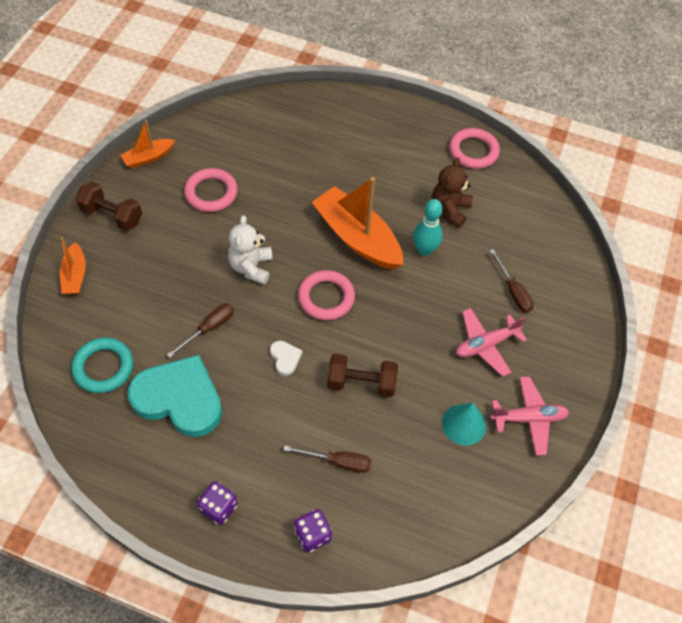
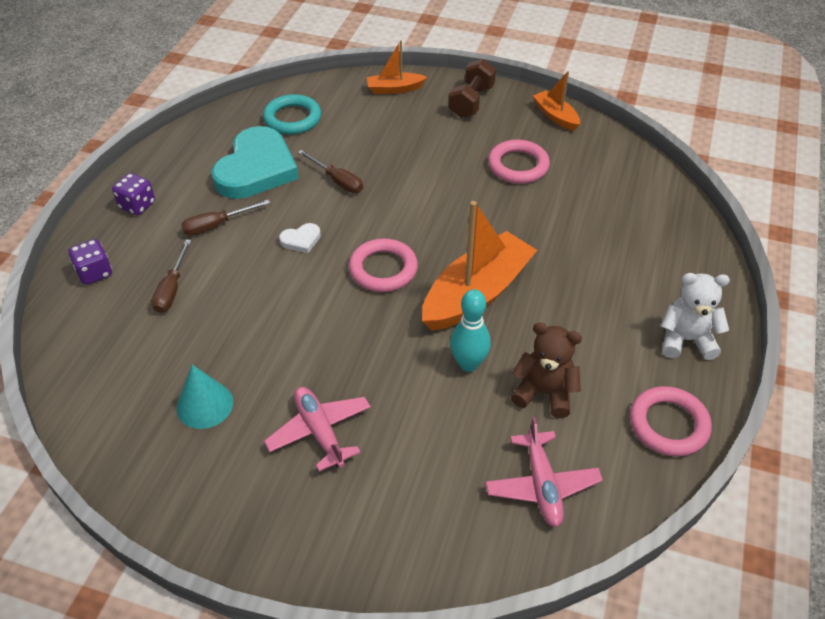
camera: 90 degrees right, 10 degrees down
white teddy bear [228,215,273,285] -> white teddy bear moved to [661,273,730,360]
brown dumbbell [327,354,398,397] -> none
brown screwdriver [489,249,534,312] -> brown screwdriver moved to [181,200,270,236]
pink plane [490,376,569,456] -> pink plane moved to [485,417,603,527]

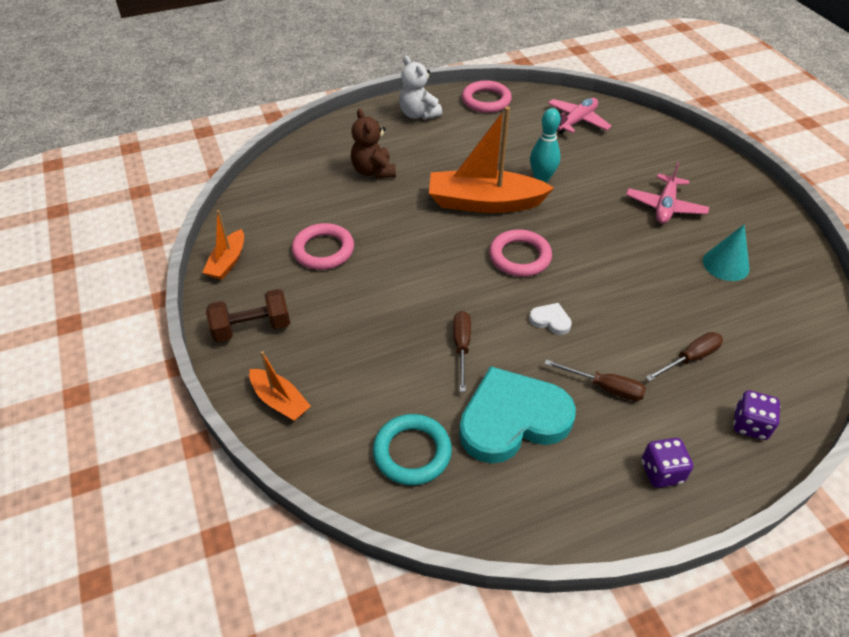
camera: 130 degrees left, 0 degrees up
brown teddy bear [511,322,582,418] -> brown teddy bear moved to [351,109,396,179]

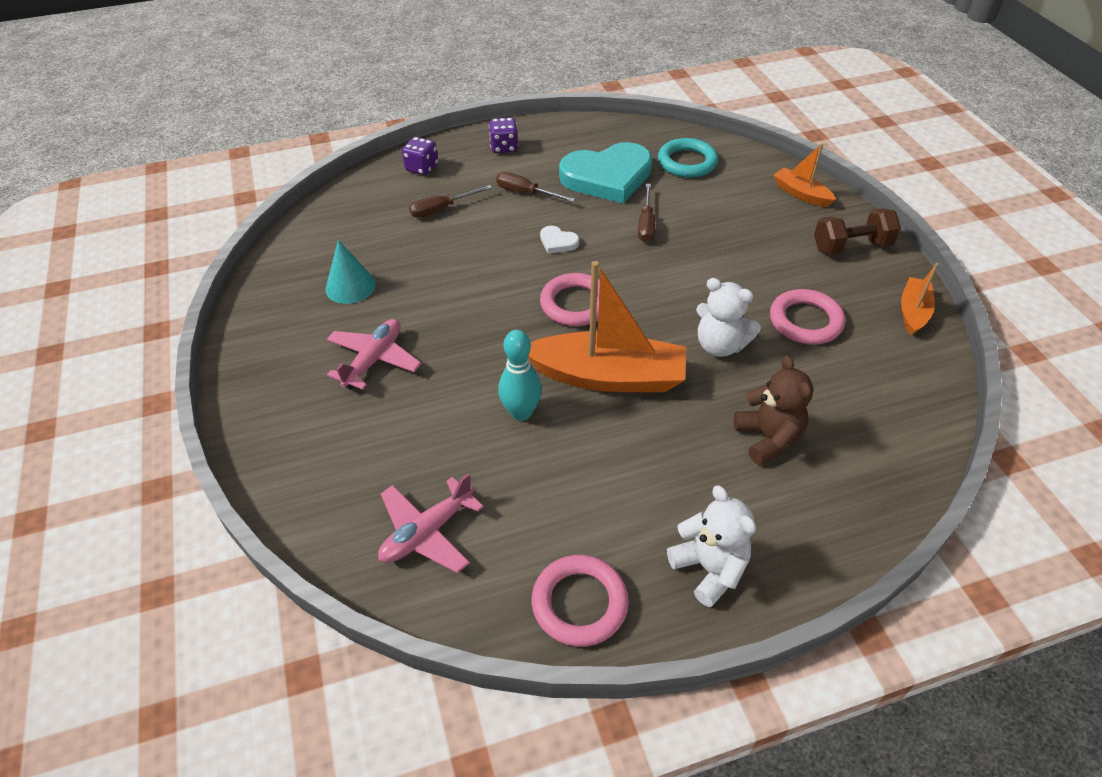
camera: 175 degrees left, 0 degrees up
none -> white teddy bear [696,278,761,357]

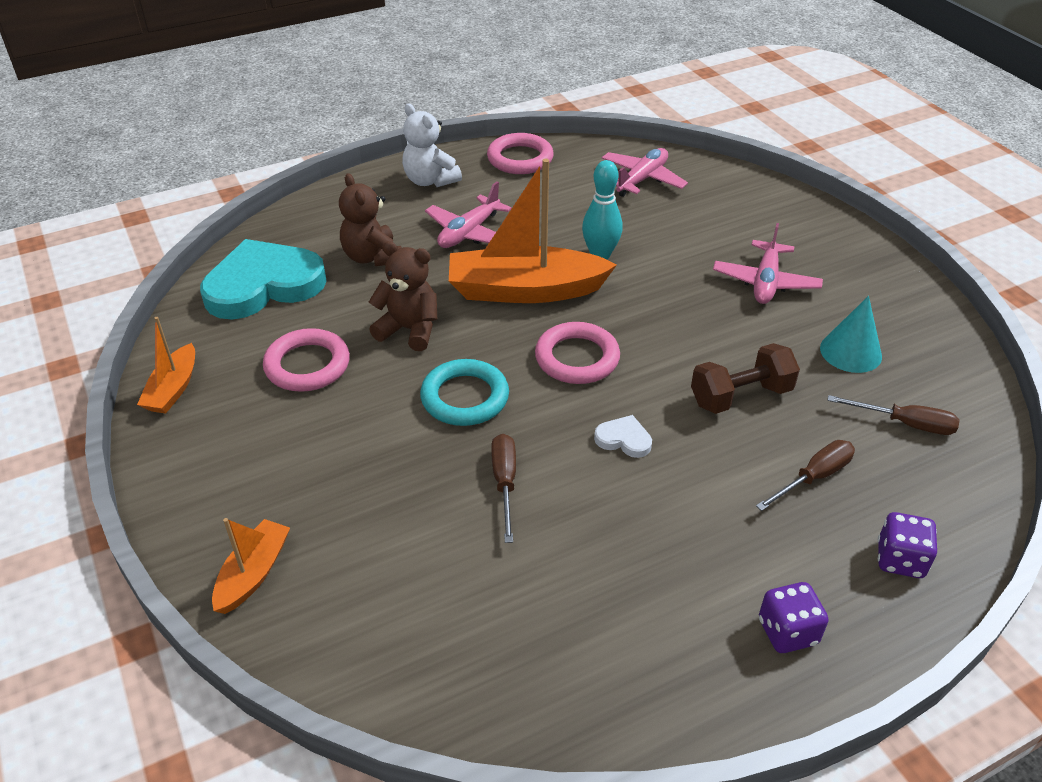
camera: 170 degrees right, 5 degrees down
brown screwdriver [496,172,575,202] -> brown screwdriver moved to [827,395,960,435]
turquoise heart [559,142,652,204] -> turquoise heart moved to [200,239,326,320]
turquoise ring [658,138,718,178] -> turquoise ring moved to [420,359,509,426]
white teddy bear [696,278,761,357] -> brown teddy bear [369,241,437,351]
orange boat [773,143,836,207] -> orange boat turned 105 degrees counterclockwise [212,518,290,614]
brown dumbbell [814,208,901,255] -> brown dumbbell moved to [691,343,800,414]
none -> pink plane [425,181,512,248]

